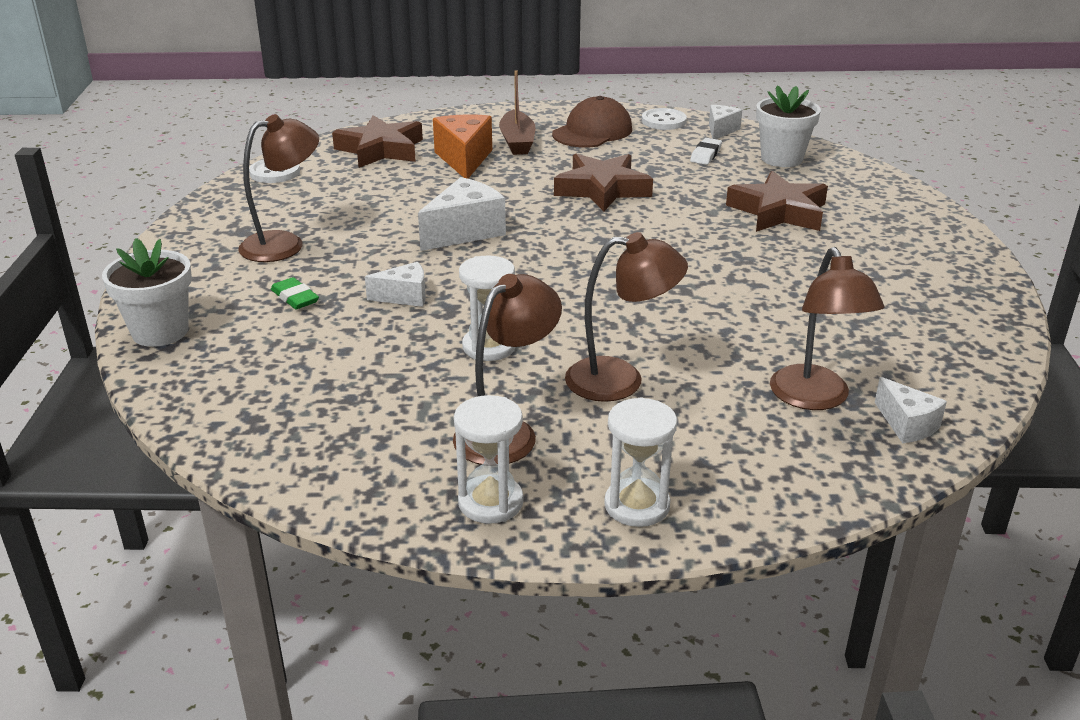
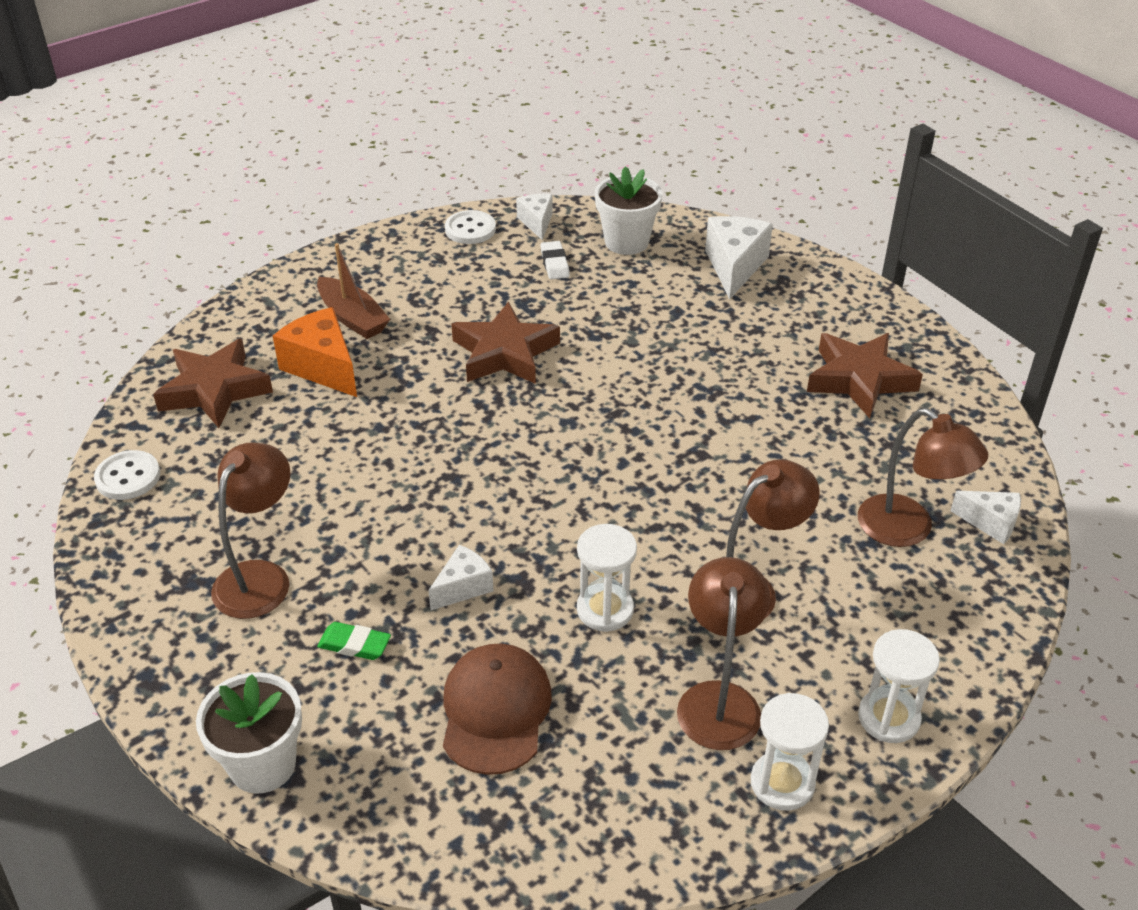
camera: 35 degrees left, 10 degrees up
white cheese [418,177,506,251] -> white cheese moved to [705,216,773,300]
brown cap [552,96,632,147] -> brown cap moved to [443,644,552,775]
brown star [726,171,828,232] -> brown star moved to [807,333,923,419]

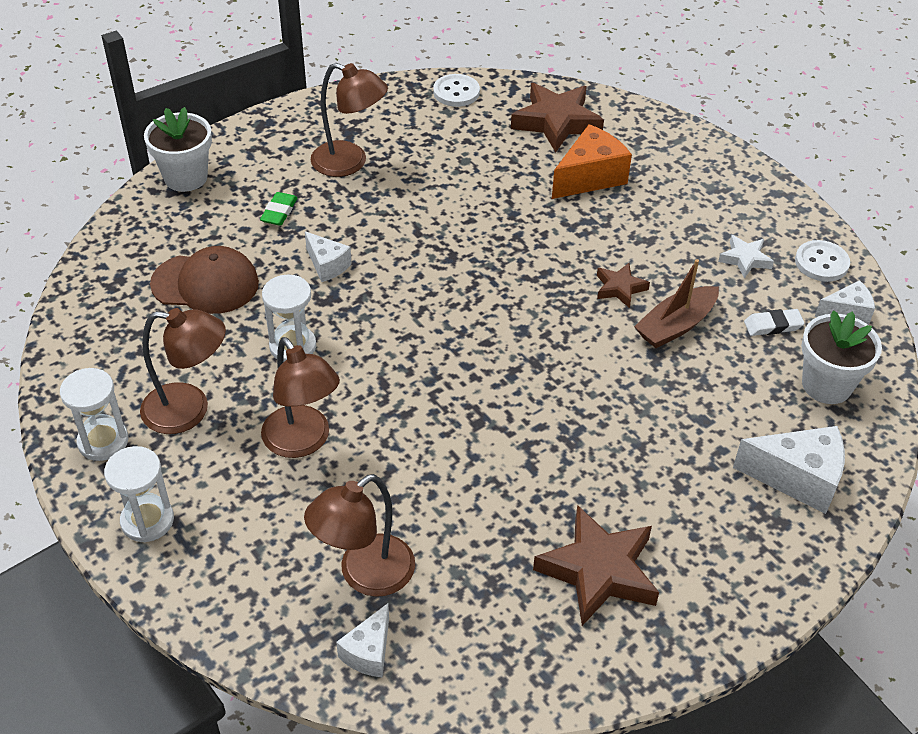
camera: 90 degrees right, 5 degrees up
brown boat [317,243,390,339] -> brown boat moved to [634,259,719,348]
brown star [451,301,560,384] -> brown star [597,263,650,308], size x0.52
none -> white star [718,235,774,279]

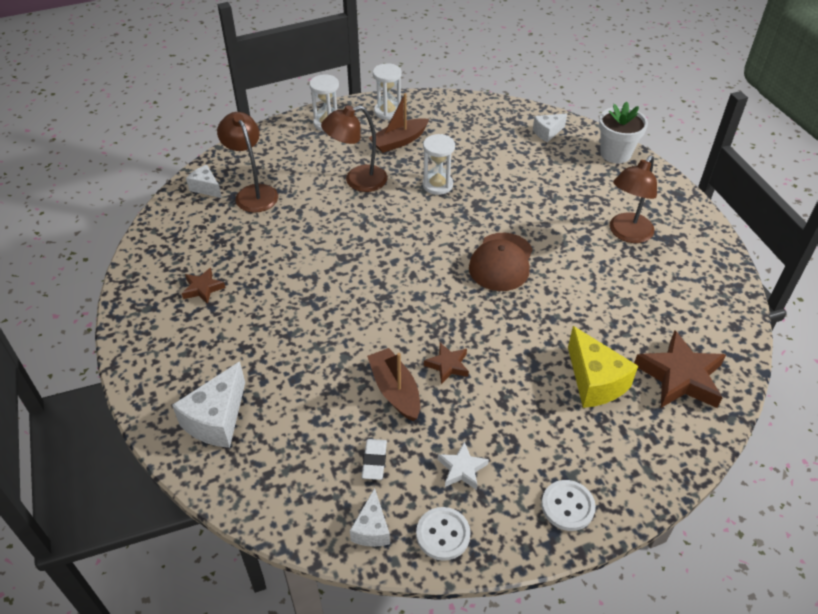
camera: 105 degrees right, 0 degrees up
brown lamp [140,308,226,434] -> brown boat [369,93,429,153]
brown cap [150,246,259,314] -> brown cap moved to [469,233,533,291]
green eraser [260,192,297,226] -> none
white cheese [305,231,352,282] -> white cheese moved to [533,113,567,142]
white button [433,74,480,107] -> white button moved to [542,480,596,531]
brown star [533,505,659,626] -> brown star [182,268,225,304], size x0.52
orange cheese [552,124,632,199] -> yellow cheese [568,326,638,408]
white flower pot [801,310,882,404] -> none

